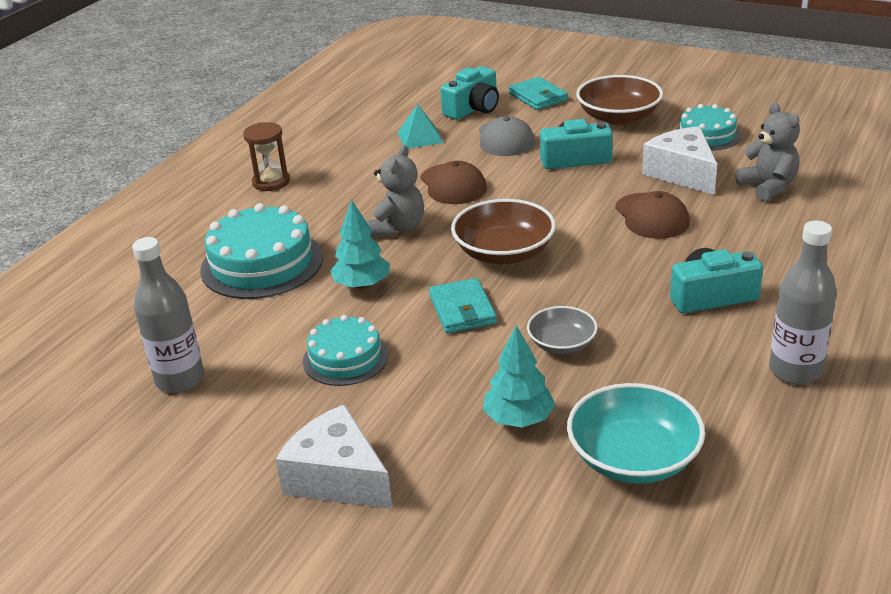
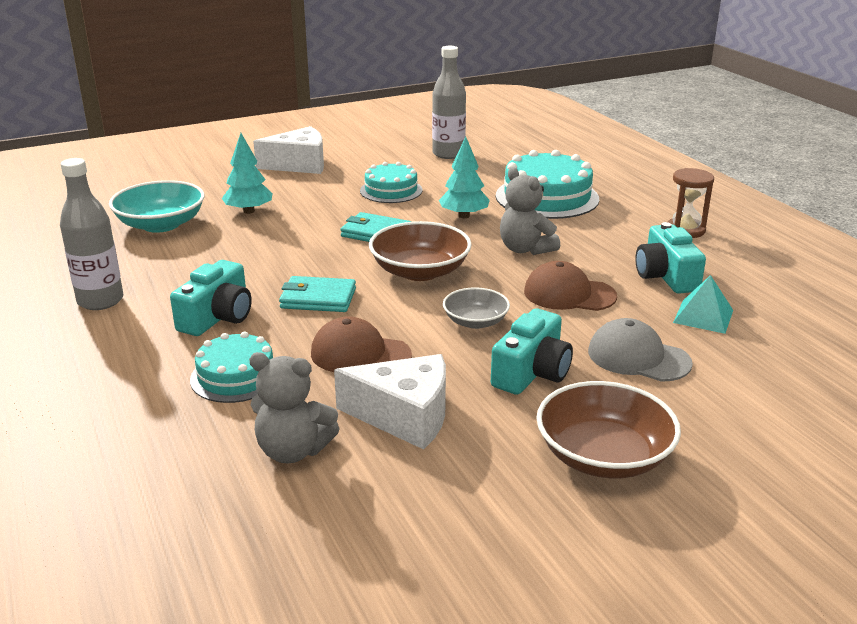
camera: 125 degrees right, 5 degrees down
turquoise camera [440,66,499,120] -> turquoise camera moved to [635,222,706,294]
turquoise wallet [509,77,568,110] -> turquoise wallet moved to [279,276,356,312]
grey bowl [527,306,598,354] -> grey bowl moved to [443,288,510,329]
turquoise cake [676,104,741,151] -> turquoise cake moved to [190,331,273,403]

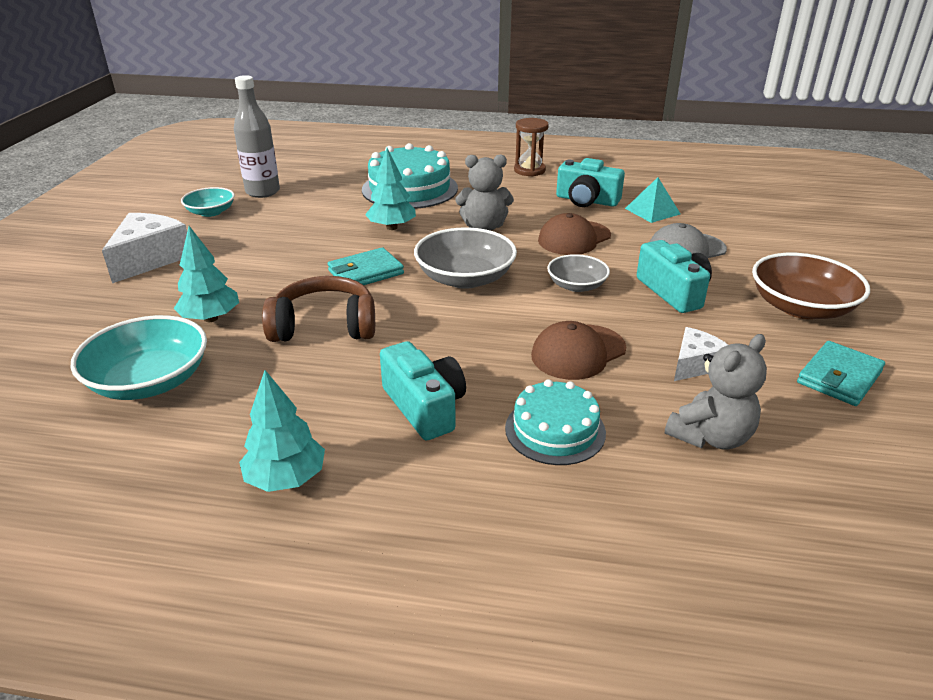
camera: 55 degrees left, 5 degrees up
grey bottle [60,158,123,310] -> turquoise tree [239,370,325,492]
turquoise wallet [279,276,356,312] -> turquoise wallet moved to [797,341,885,406]
white cheese [334,354,446,450] -> white cheese [674,327,728,381], size x0.59
turquoise cake [360,162,423,203] -> none
brown bowl [369,221,472,281] -> grey bowl [414,227,517,289]
none -> turquoise bowl [181,187,235,217]
none -> brown headphones [262,276,375,342]

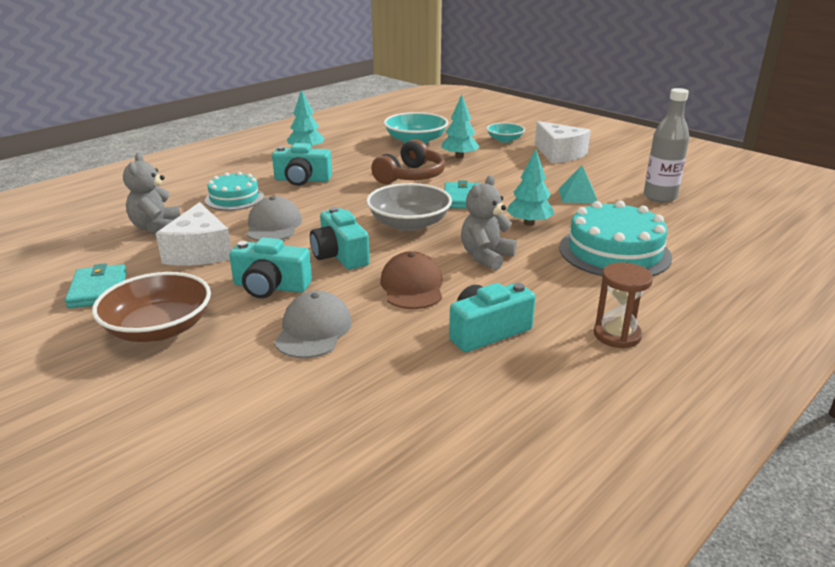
camera: 125 degrees right, 5 degrees down
turquoise bowl [181,187,235,217] -> turquoise bowl moved to [487,123,525,143]
brown cap [531,321,626,380] -> grey cap [246,196,302,241]
grey bowl [547,254,610,292] -> turquoise camera [310,207,370,270]
turquoise pyramid [625,177,680,223] -> turquoise pyramid moved to [559,165,598,203]
white cheese [674,327,728,381] -> white cheese [156,202,231,265], size x1.68

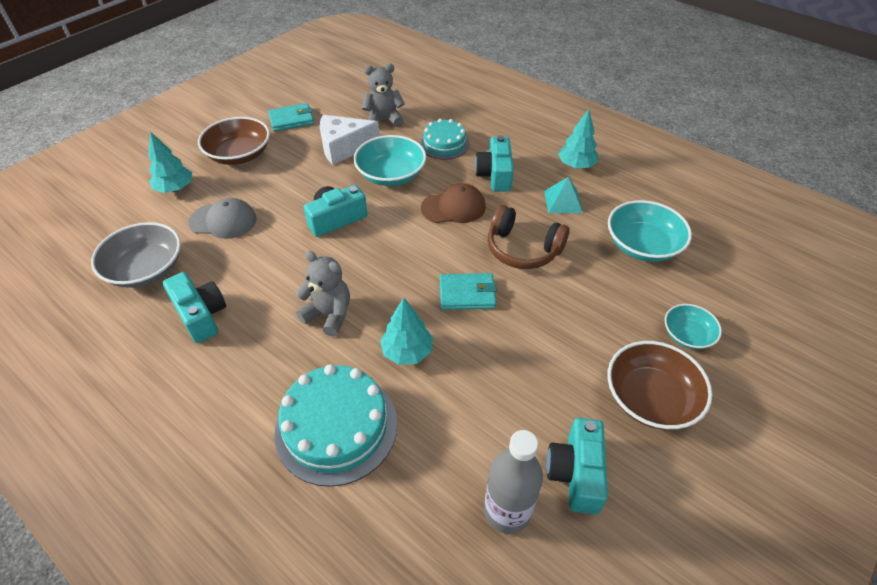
camera: 85 degrees right, 20 degrees up
turquoise camera [229,238,312,298] -> turquoise camera moved to [546,418,608,514]
grey cap [246,196,302,241] -> turquoise bowl [353,135,426,186]
grey bowl [366,183,452,231] -> grey bowl moved to [91,222,181,288]
brown cap [380,251,443,309] -> brown cap moved to [421,183,486,223]
turquoise tree [441,95,480,159] -> turquoise tree moved to [148,132,192,193]
white cheese [535,121,591,163] -> brown bowl [607,341,712,429]
turquoise pyramid [559,165,598,203] -> turquoise pyramid moved to [544,177,583,213]
brown hourglass [594,262,653,349] -> none

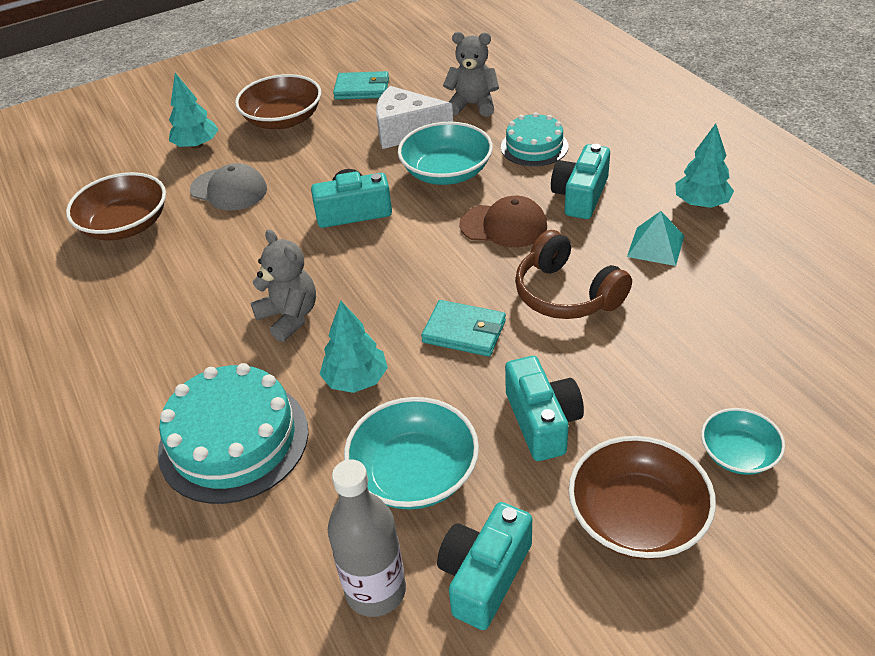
camera: 25 degrees right, 5 degrees down
grey bowl [91,222,181,288] -> brown bowl [66,172,166,240]
turquoise camera [163,272,226,343] -> turquoise camera moved to [505,356,584,461]
turquoise bowl [608,200,692,262] -> turquoise bowl moved to [344,397,479,510]

